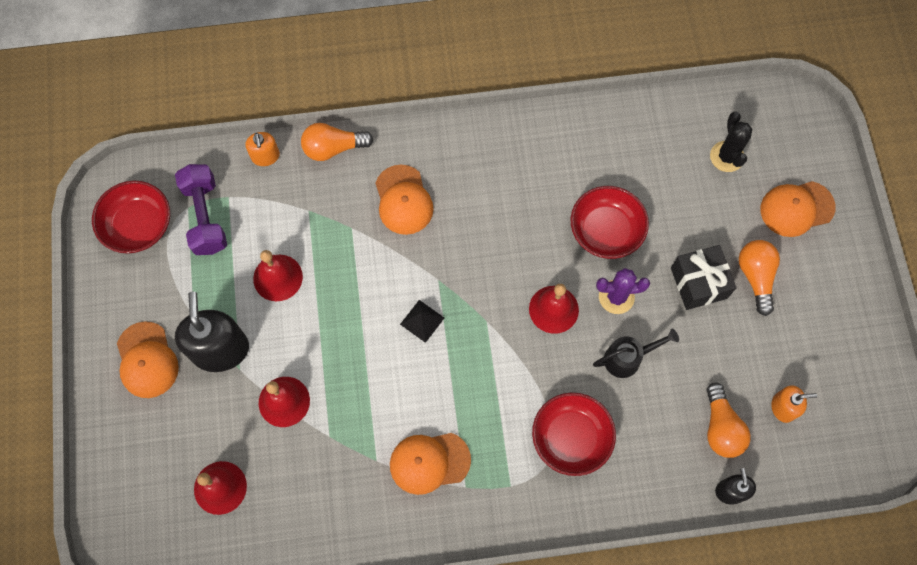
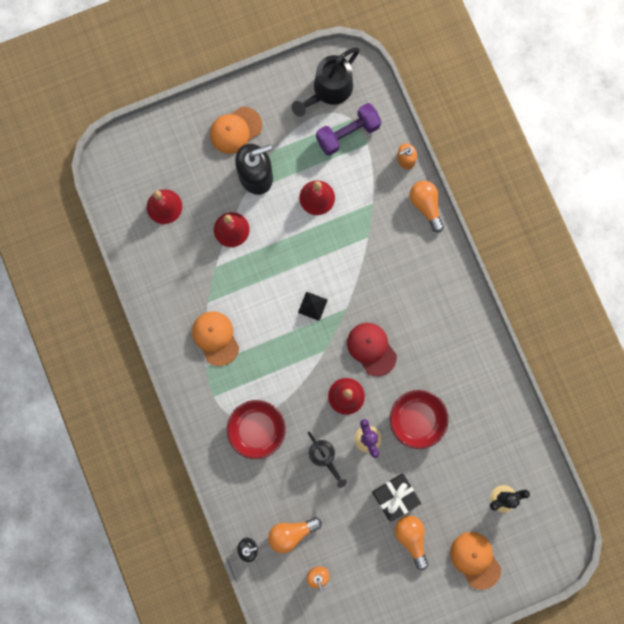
camera: 75 degrees right, 10 degrees up
red bowl [92,181,170,253] -> black watering can [292,47,360,117]
orange cap [376,165,434,235] -> none
orange light bulb [739,240,780,316] -> orange light bulb turned 90 degrees counterclockwise [395,516,428,570]
none -> red cap [347,323,397,376]

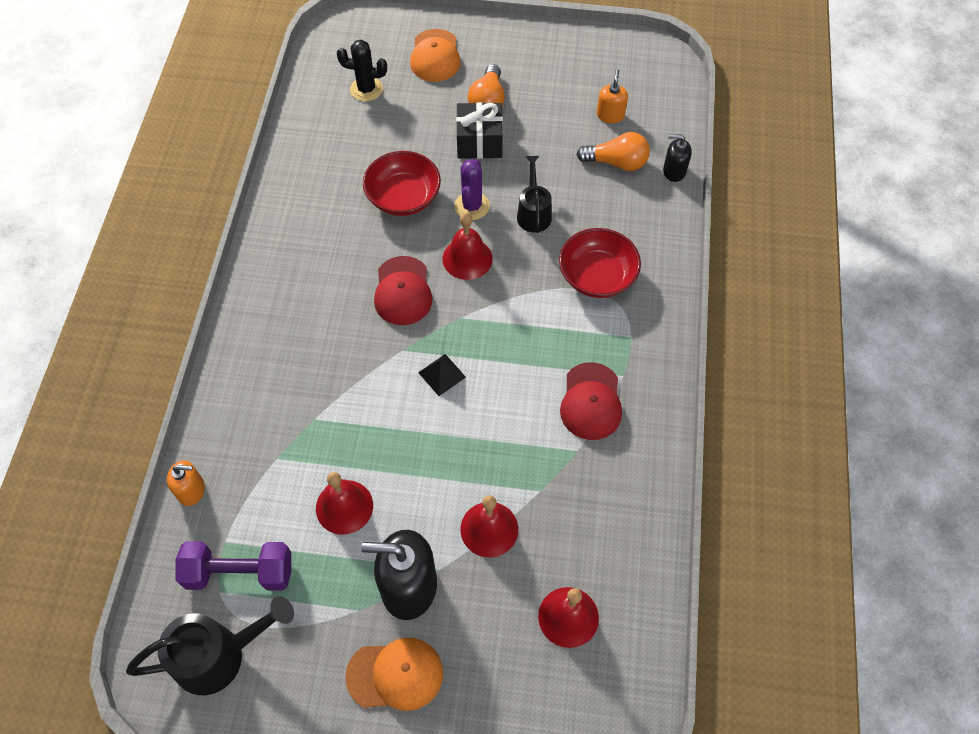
camera: 150 degrees left, 20 degrees down
orange cap [192,311,239,366] -> red cap [560,362,622,440]
orange light bulb [409,181,444,232] -> none

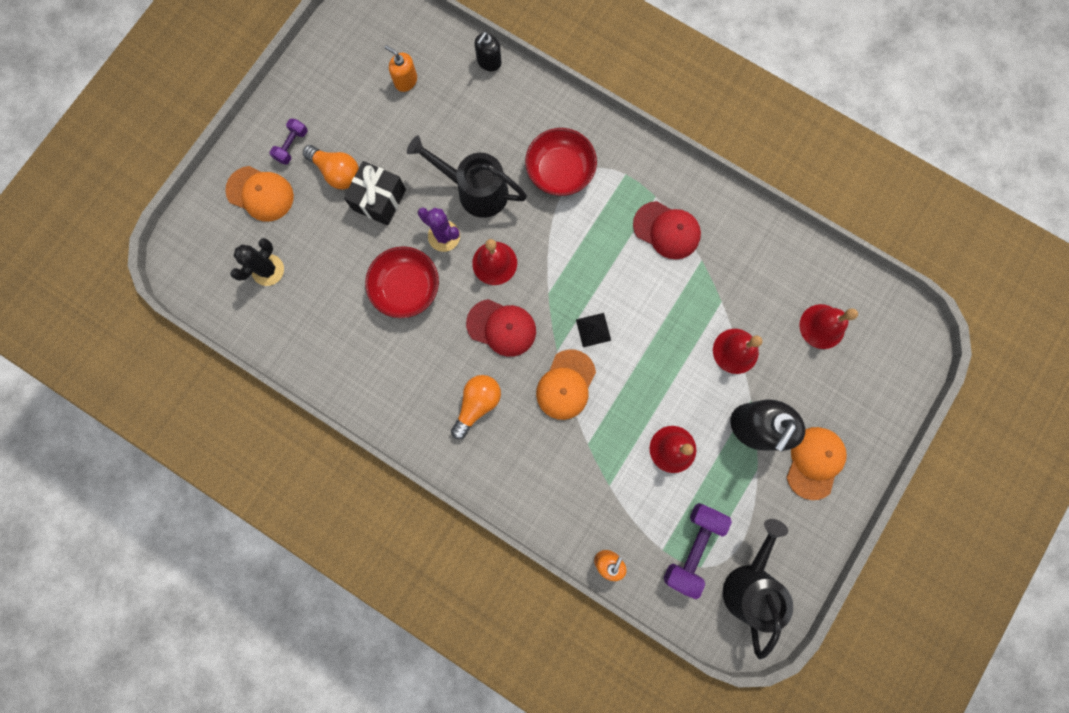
camera: 65 degrees left, 20 degrees up
black watering can [517,156,552,233] -> black watering can [407,135,527,218], size x1.57
orange light bulb [576,132,650,171] -> orange light bulb moved to [451,375,501,439]
none -> purple dumbbell [270,118,308,165]
none -> orange cap [536,349,596,420]

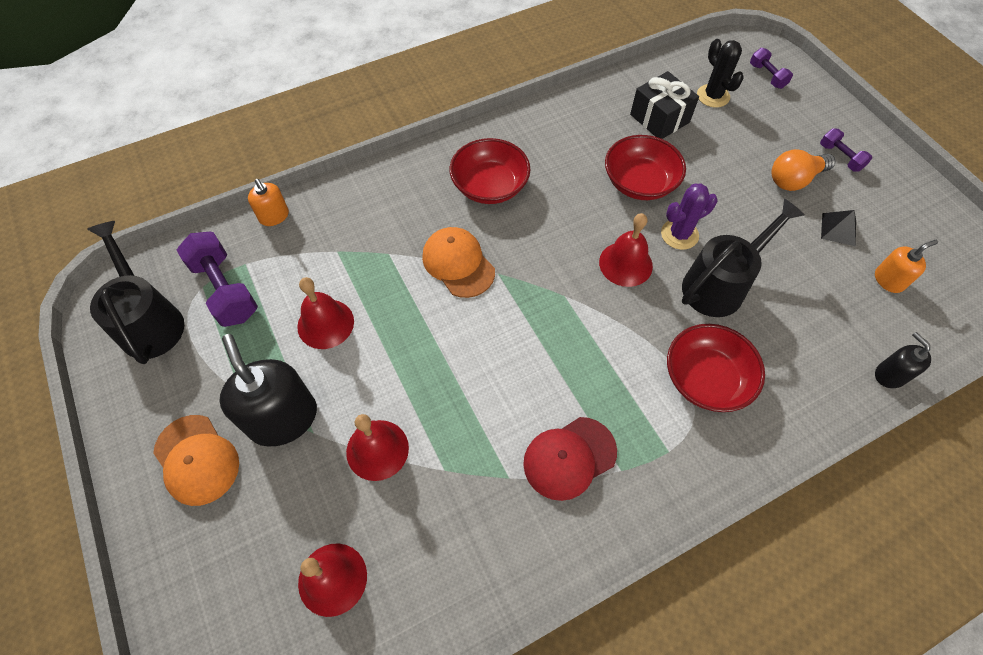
camera: 120 degrees right, 20 degrees down
orange cap [225,166,294,222] -> none
black gift [344,161,406,226] -> black gift moved to [630,71,699,139]
orange light bulb [451,375,501,439] -> red bowl [449,138,530,204]
red cap [466,299,536,357] -> none
black pyramid [576,313,611,347] -> black pyramid moved to [821,210,856,246]
black watering can [723,519,793,659] -> black watering can turned 150 degrees counterclockwise [87,221,184,364]
none -> purple dumbbell [750,48,793,89]

